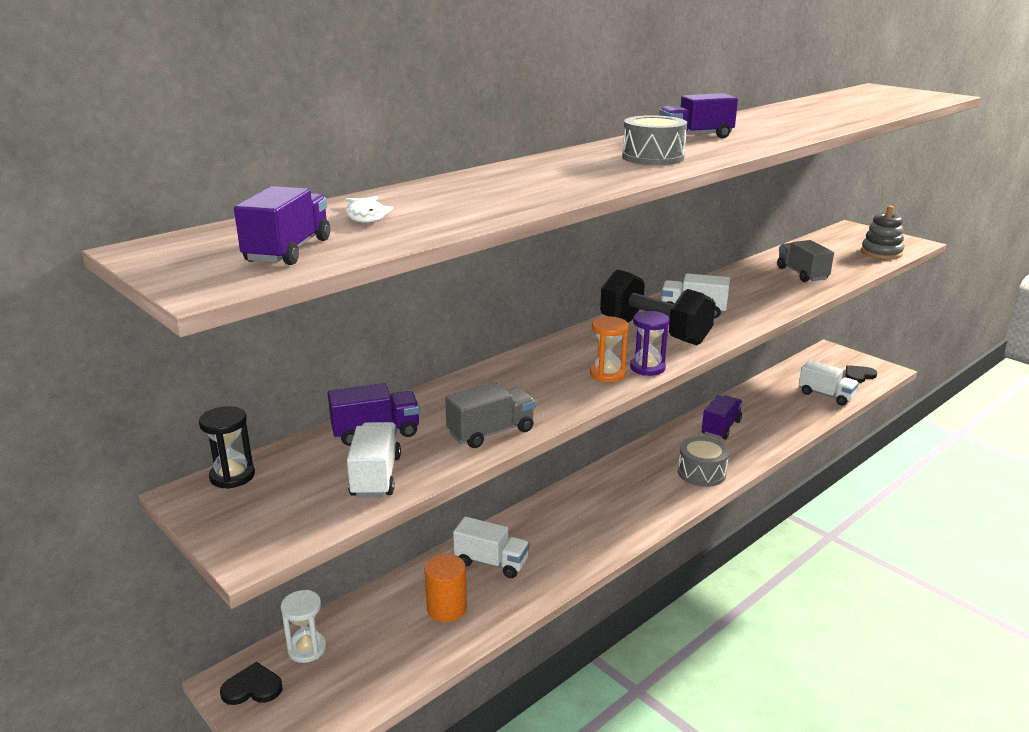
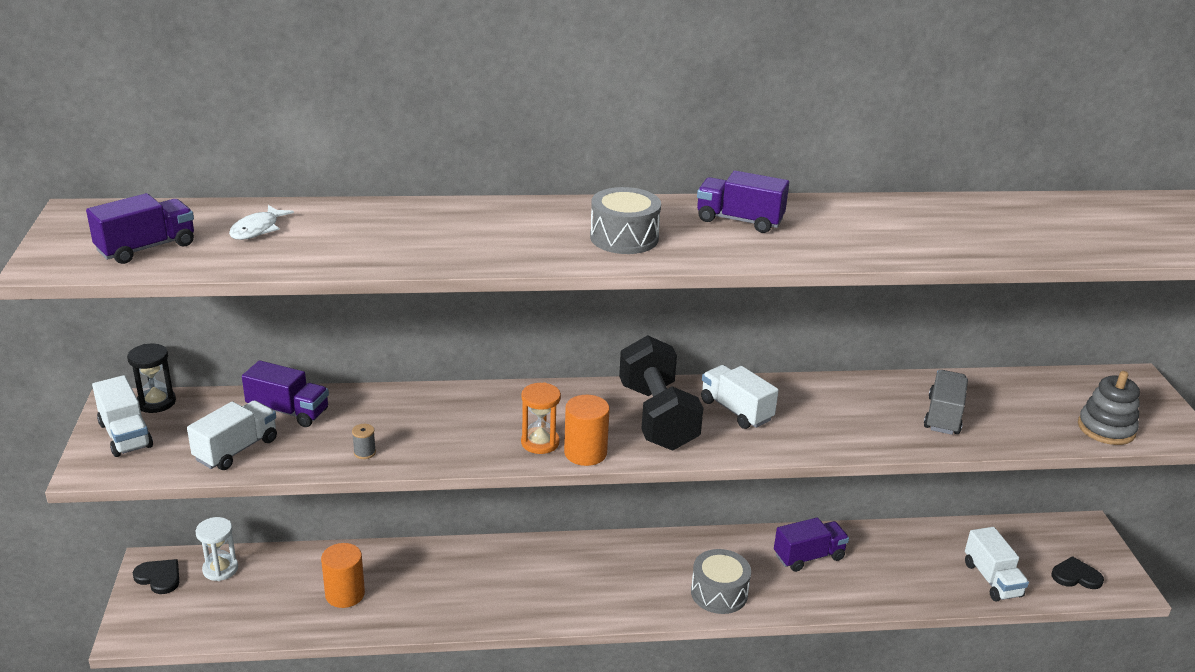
camera: 35 degrees right, 5 degrees up
grey truck [445,382,536,448] -> grey spool [352,424,376,459]
white truck [453,517,529,578] -> white truck moved to [92,375,153,457]
purple hourglass [630,311,670,376] -> orange cylinder [564,395,610,466]

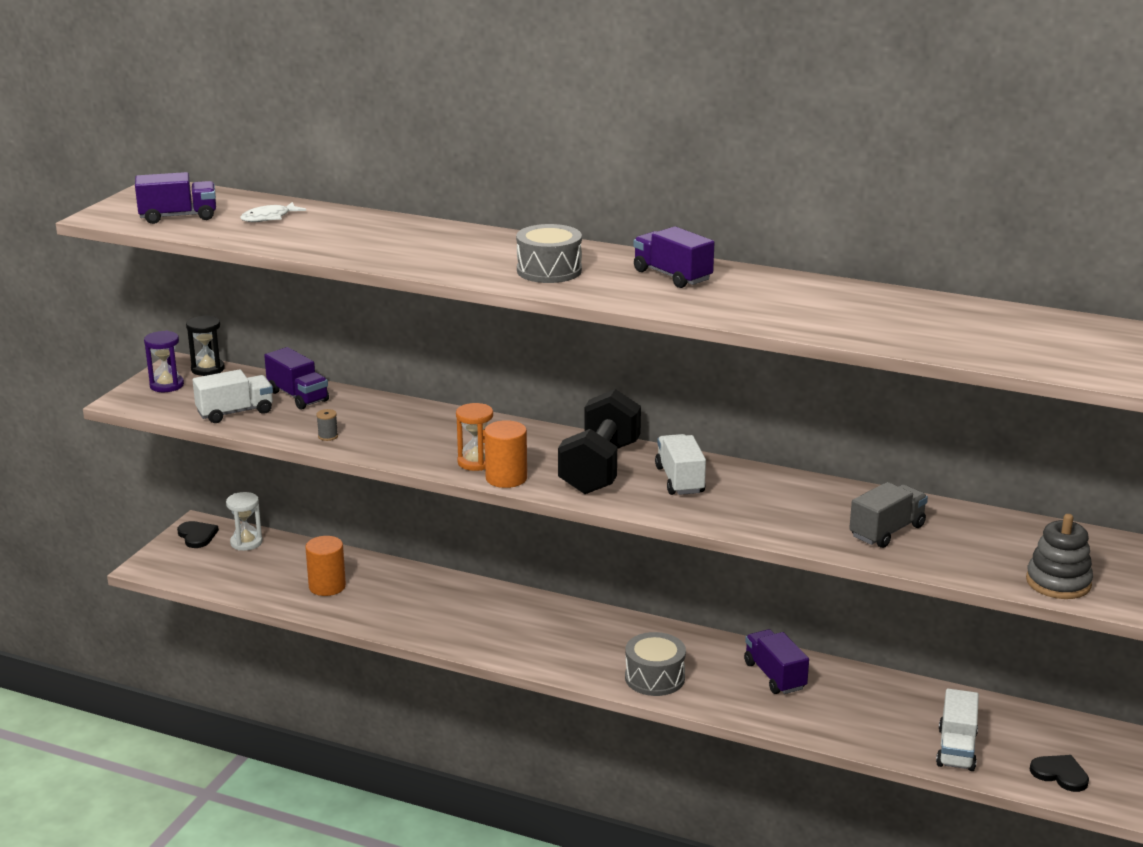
camera: 30 degrees right, 5 degrees down
white truck [92,375,153,457] -> purple hourglass [144,331,184,392]
purple truck [774,517,849,572] -> purple truck turned 120 degrees counterclockwise [744,629,809,694]

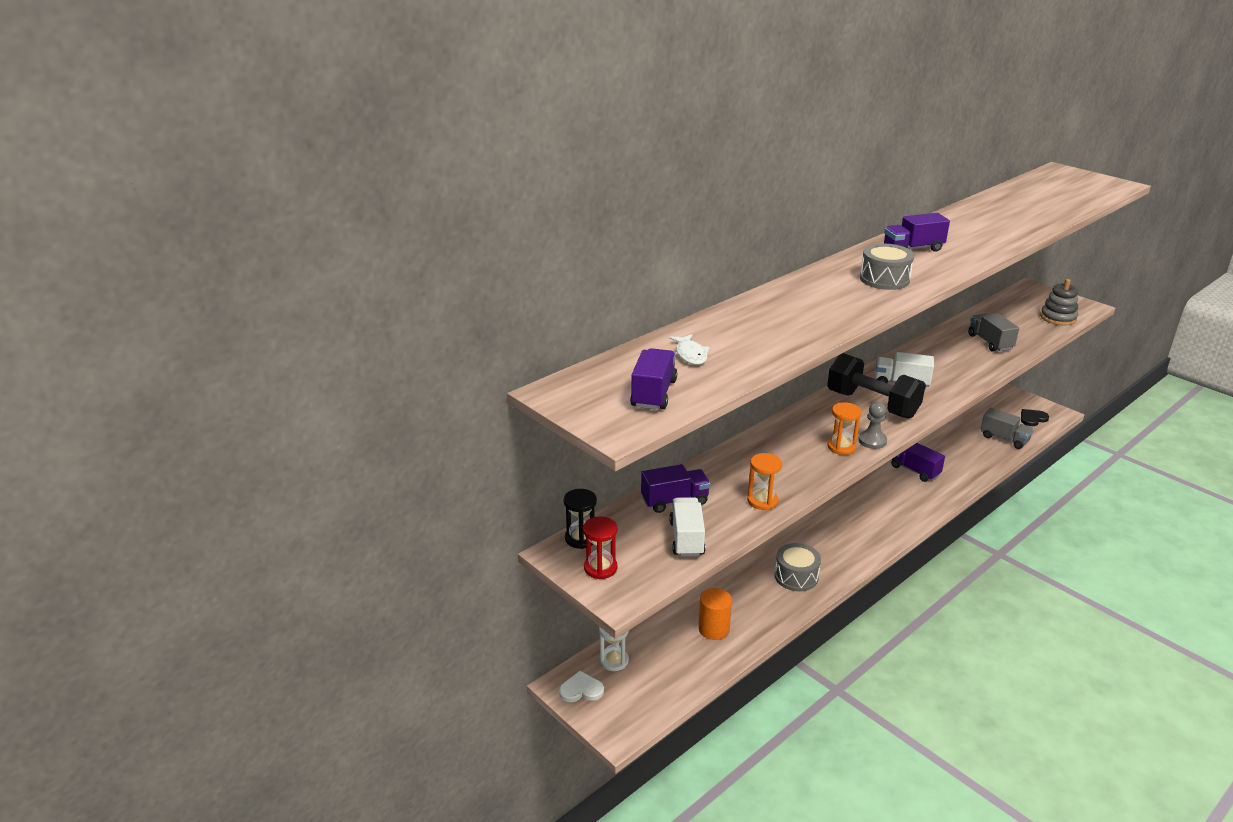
camera: 65 degrees left, 5 degrees up
purple hourglass [144,331,184,392] -> red hourglass [583,517,617,579]
black heart [177,521,219,548] -> white heart [559,671,604,702]
grey spool [316,409,338,441] -> orange hourglass [747,453,782,510]
orange cylinder [484,420,527,488] -> grey pawn [858,402,887,449]
grey drum [625,632,686,696] -> grey drum moved to [774,543,821,591]
purple truck [744,629,809,694] -> purple truck turned 45 degrees clockwise [891,443,945,482]
white truck [936,689,979,771] -> grey truck [981,408,1034,449]

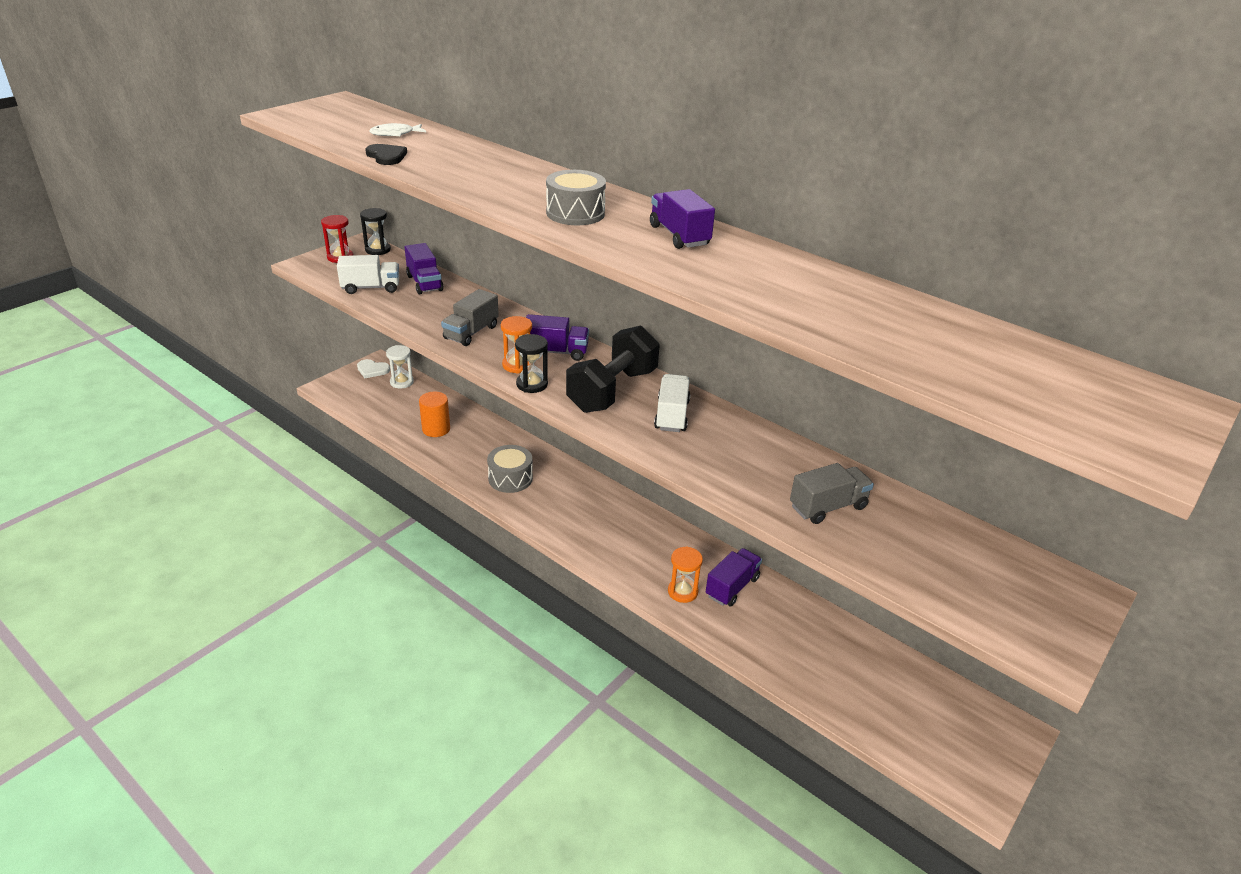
camera: 80 degrees right, 5 degrees up
white heart [559,671,604,702] -> white heart turned 120 degrees clockwise [357,359,390,378]
purple truck [630,348,677,410] -> purple truck moved to [526,314,589,361]
orange hourglass [747,453,782,510] -> orange hourglass moved to [668,546,703,603]
grey pawn [858,402,887,449] -> black hourglass [515,334,548,393]
grey truck [981,408,1034,449] -> grey truck moved to [441,289,499,346]
black heart [1021,409,1049,426] -> black heart moved to [365,144,407,165]
grey stacking toy [1040,279,1078,326] -> none

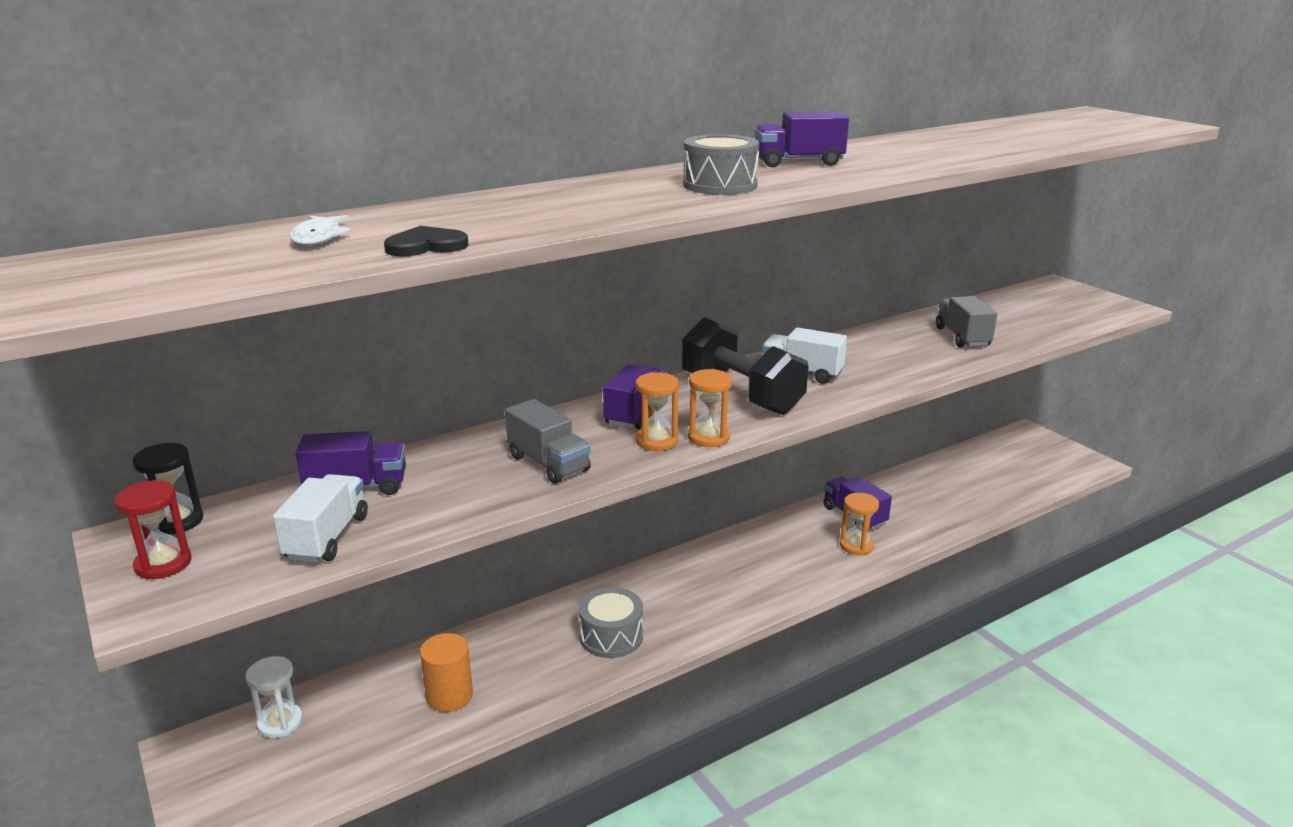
camera: 70 degrees left, 10 degrees down
white heart [357,359,390,378] -> none
black hourglass [515,334,548,393] -> orange hourglass [688,369,732,447]

